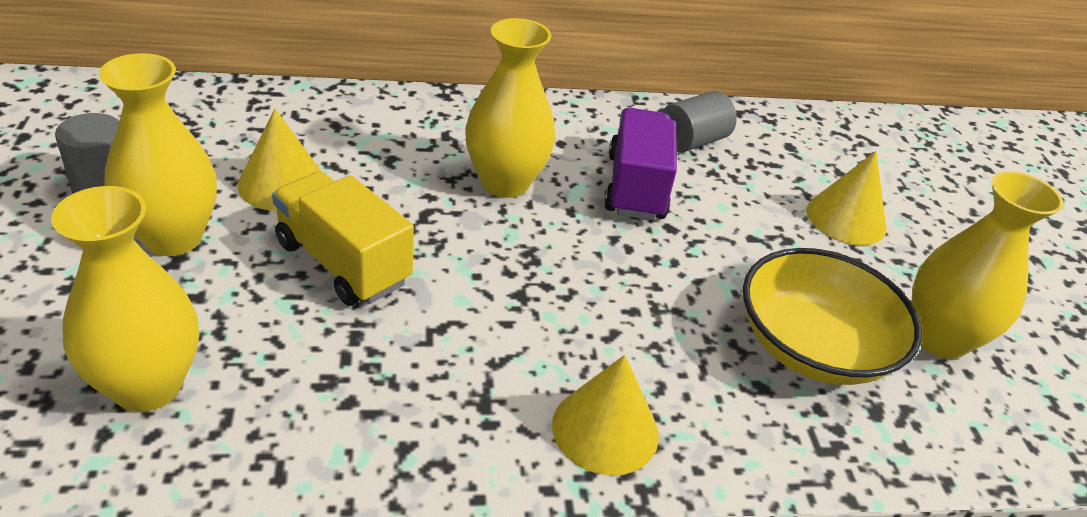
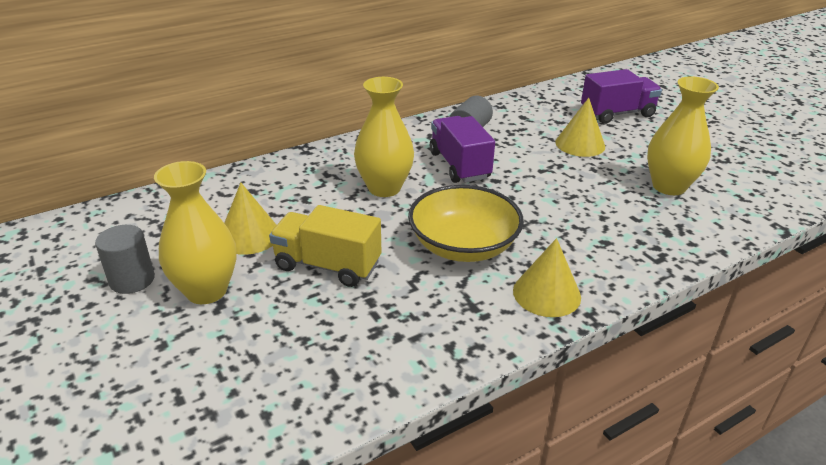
camera: 20 degrees left, 5 degrees down
yellow vase [51,186,199,412] -> none
yellow bowl [743,248,922,385] -> yellow bowl moved to [408,185,524,262]
none -> purple truck [581,69,662,124]

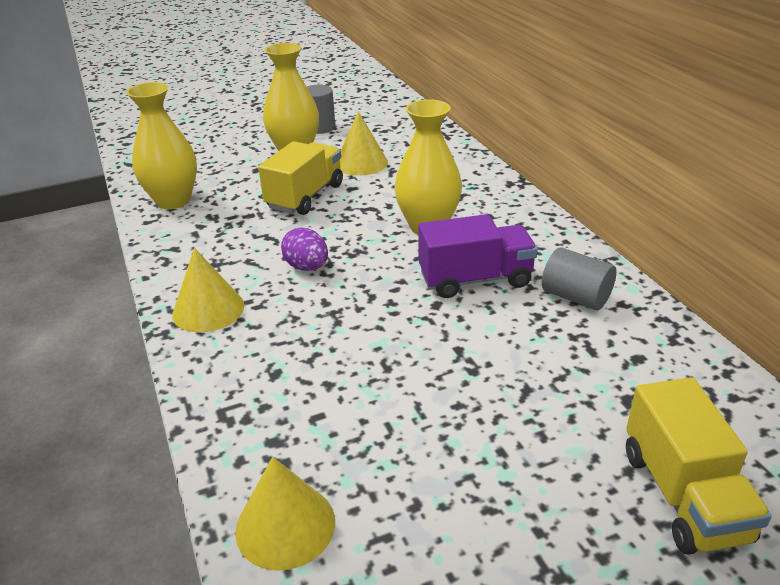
camera: 100 degrees right, 0 degrees up
yellow bowl [408,185,524,262] -> purple egg [281,227,328,271]
yellow cone [555,98,605,157] -> yellow cone moved to [235,457,335,571]
purple truck [581,69,662,124] -> yellow truck [626,377,772,554]
yellow vase [647,76,719,195] -> yellow vase moved to [126,82,197,209]

